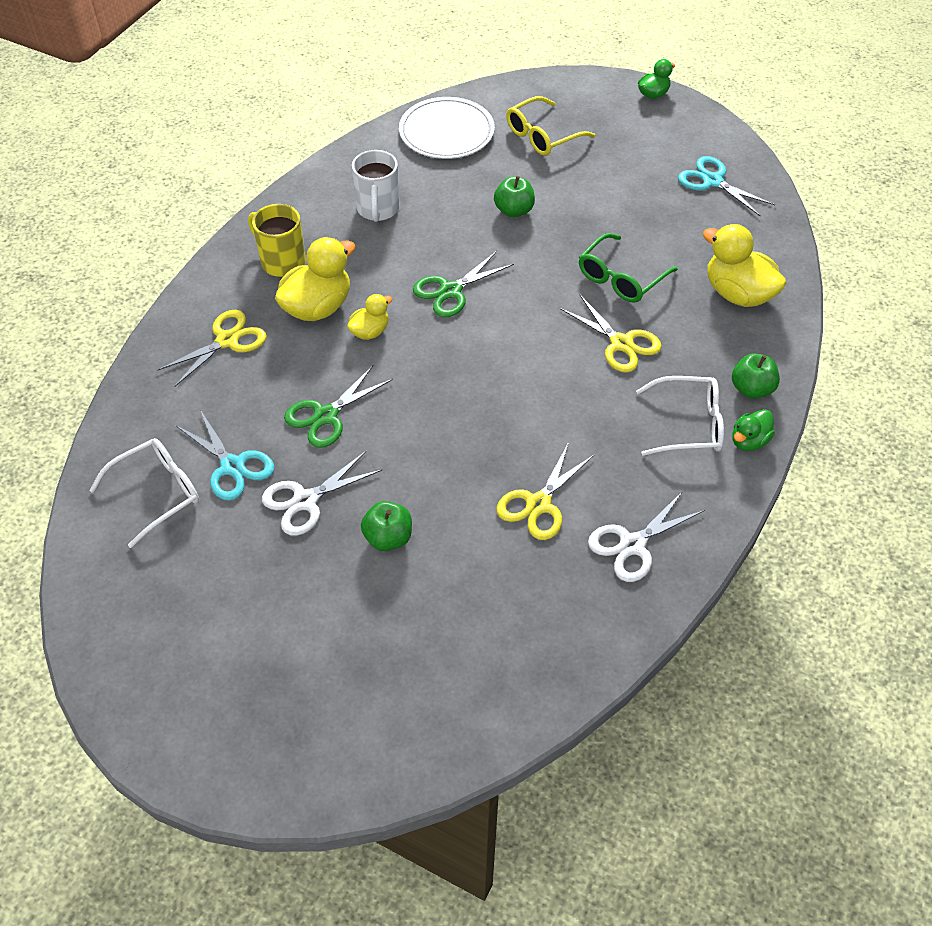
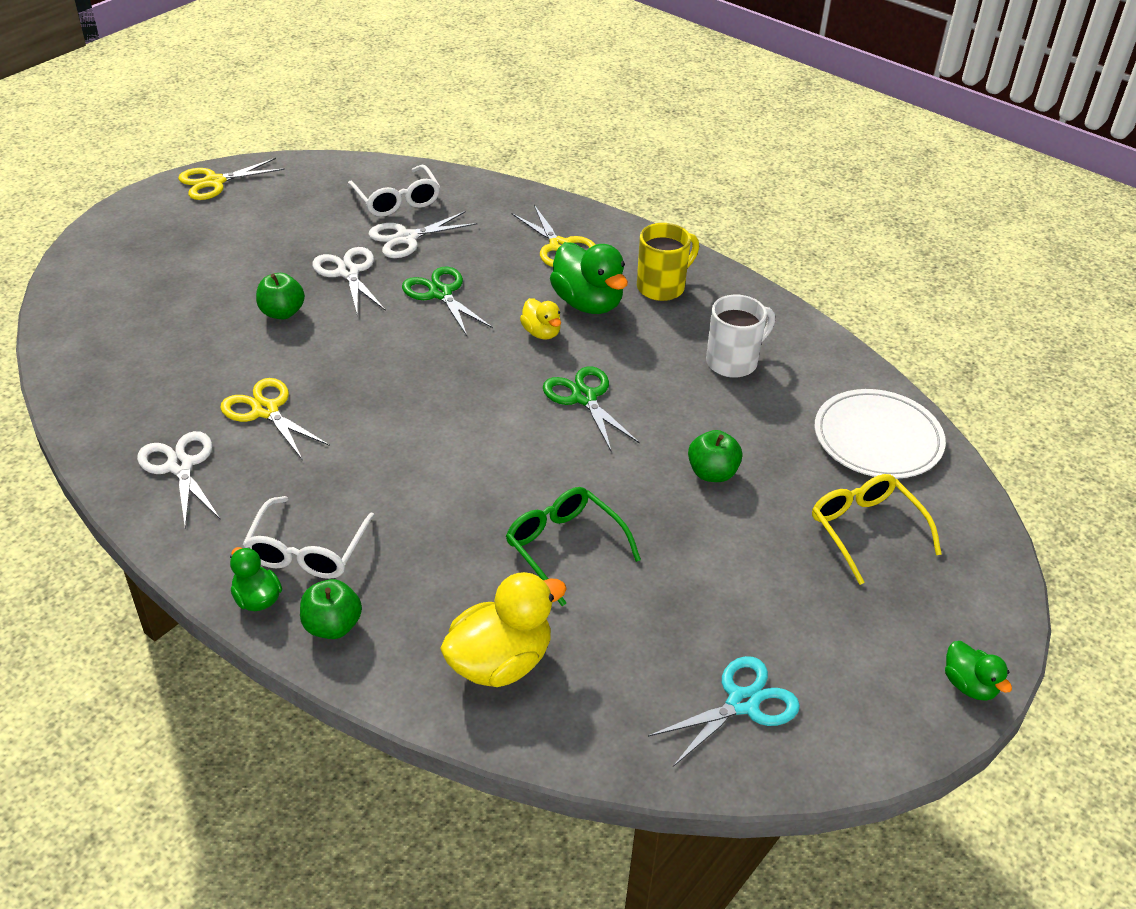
camera: 100 degrees right, 10 degrees down
turquoise scissors [176,410,274,501] -> white scissors [369,211,478,258]
yellow duck [275,237,355,321] -> green duck [550,242,628,314]
white mug [352,150,400,222] -> white mug turned 135 degrees clockwise [706,295,775,378]
yellow scissors [560,295,662,373] -> yellow scissors moved to [178,158,285,200]

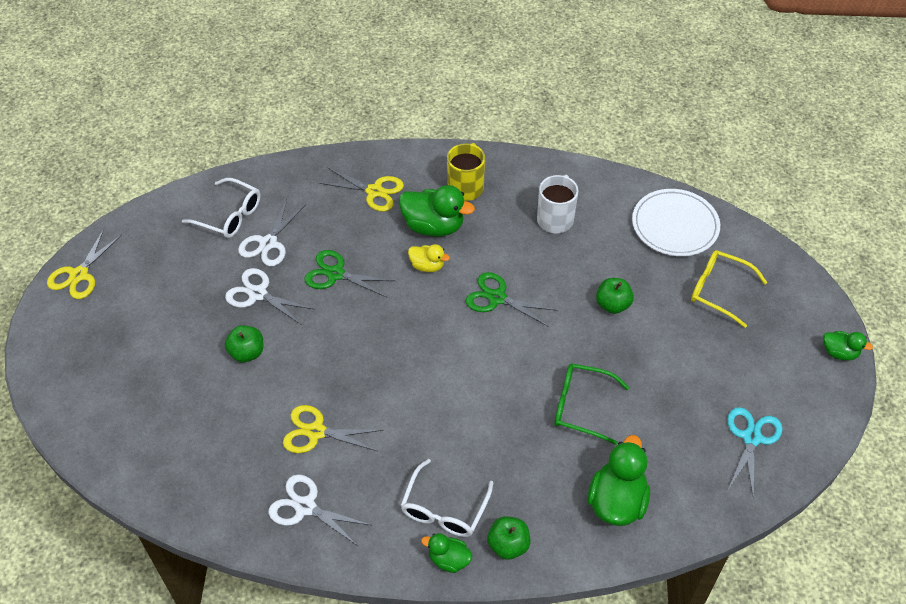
camera: 35 degrees left, 10 degrees up
white glasses [243,496,375,579] -> white glasses turned 45 degrees clockwise [400,459,494,537]
yellow duck [440,572,567,687] -> green duck [588,435,650,526]

